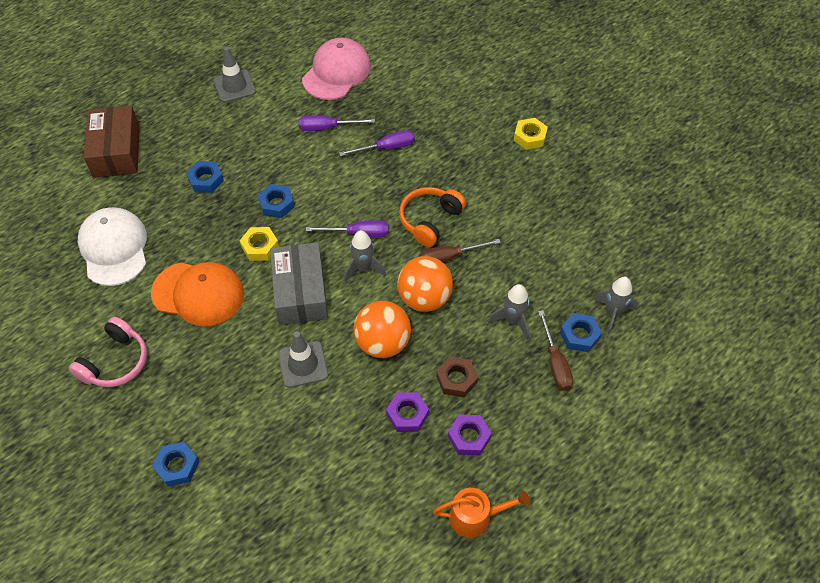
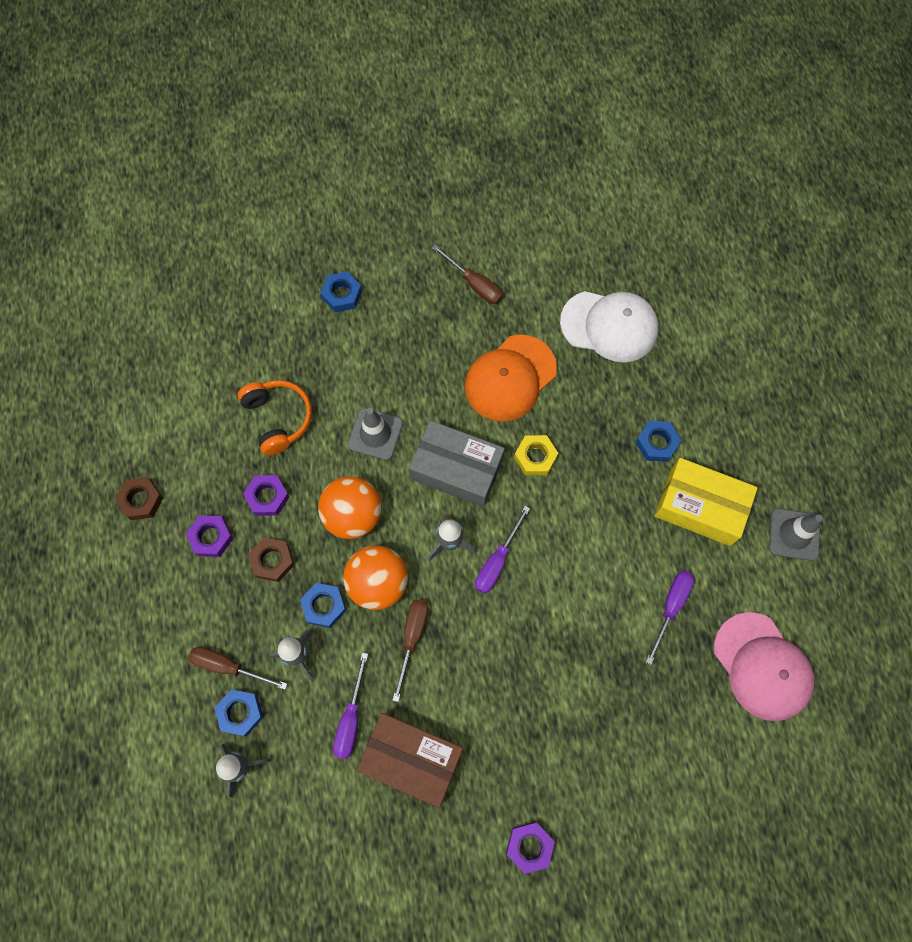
camera: 120 degrees right, 15 degrees up
pink headphones [69,317,147,387] -> brown screwdriver [432,244,503,304]
brown box [84,106,140,178] -> brown box moved to [357,713,463,808]
blue nut [258,184,294,218] -> blue nut moved to [300,583,346,628]
purple screwdriver [339,130,415,156] -> purple screwdriver moved to [333,653,368,759]
orange headphones [399,187,466,247] -> orange headphones moved to [238,380,312,456]
orange watering can [433,488,530,538] -> brown nut [115,478,163,520]
yellow nut [514,118,548,150] -> purple nut [506,822,555,874]
none -> yellow box [655,458,758,546]

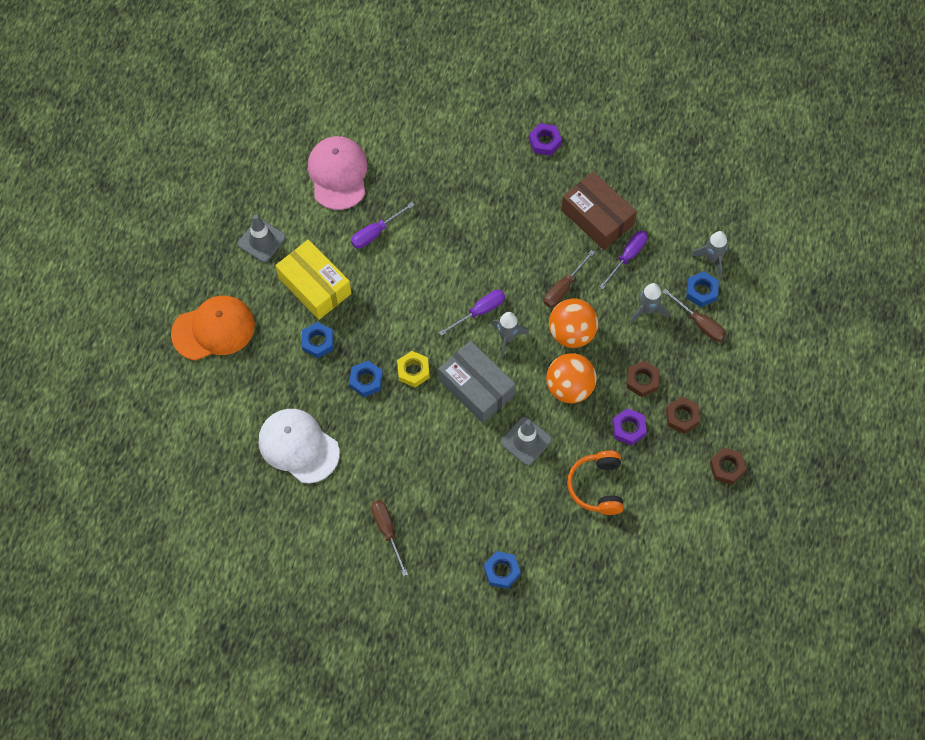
camera: 155 degrees left, 5 degrees down
purple nut [186,515,233,557] -> brown nut [666,397,700,434]
blue nut [300,583,346,628] -> blue nut moved to [349,361,383,397]
orange cap [465,335,557,422] -> orange cap moved to [171,296,255,361]

